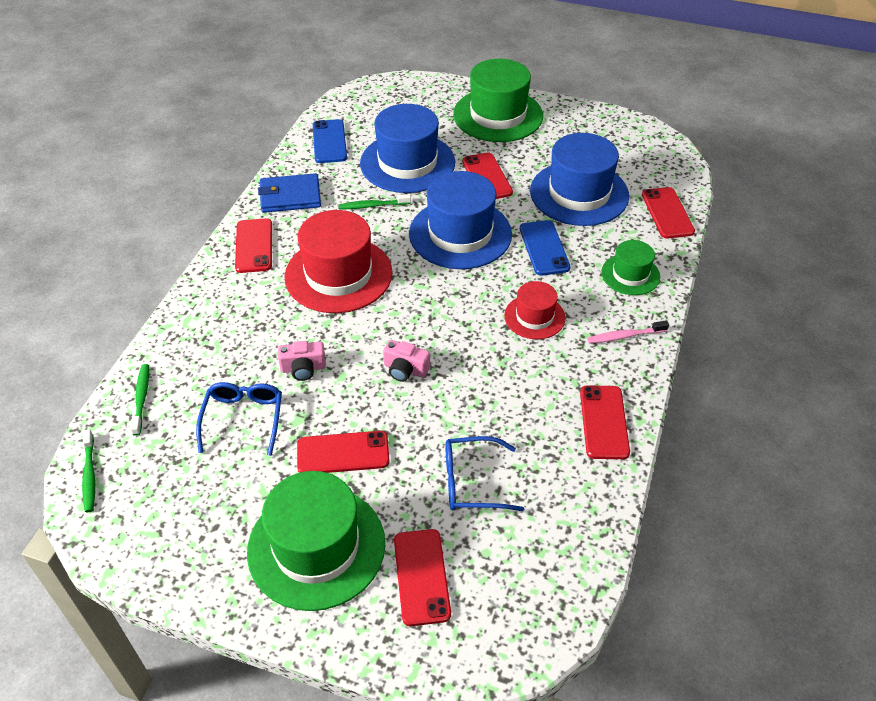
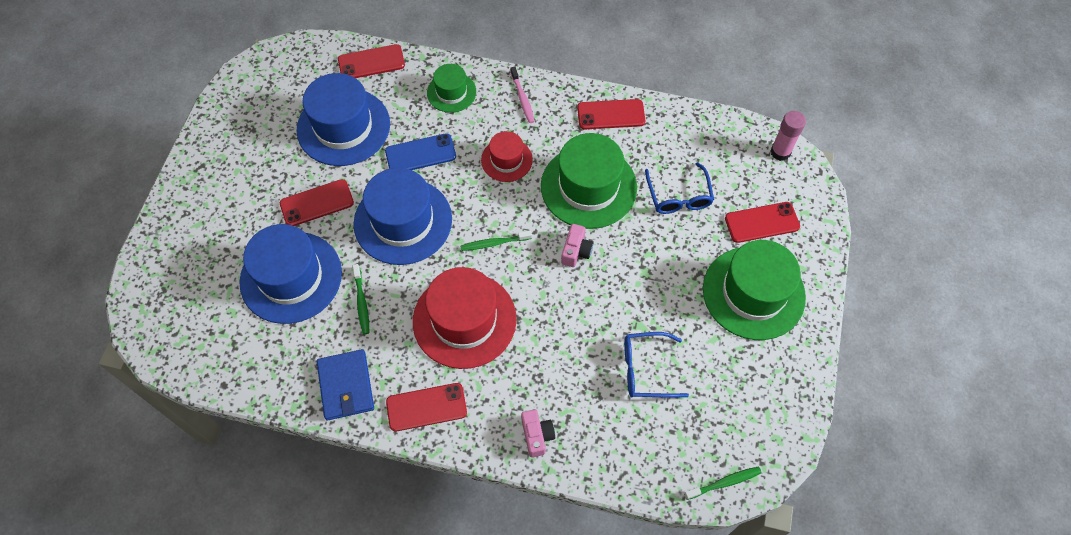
camera: 95 degrees left, 15 degrees up
green toothbrush [131,364,149,436] -> green toothbrush moved to [460,230,532,251]
pink camera [278,341,326,381] -> pink camera moved to [521,409,555,457]
red phone [297,431,390,473] -> none
blue phone [313,119,347,163] -> none
green hat [453,59,543,142] -> green hat moved to [541,133,637,229]
none -> pink glue stick [771,111,806,161]

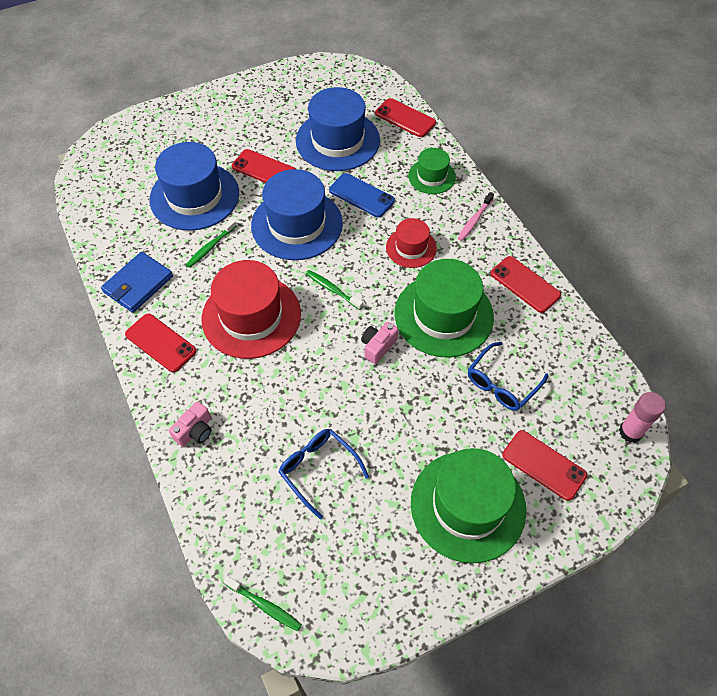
camera: 50 degrees right, 5 degrees down
pink camera [561,224,593,267] -> pink camera turned 150 degrees clockwise [361,322,398,364]

